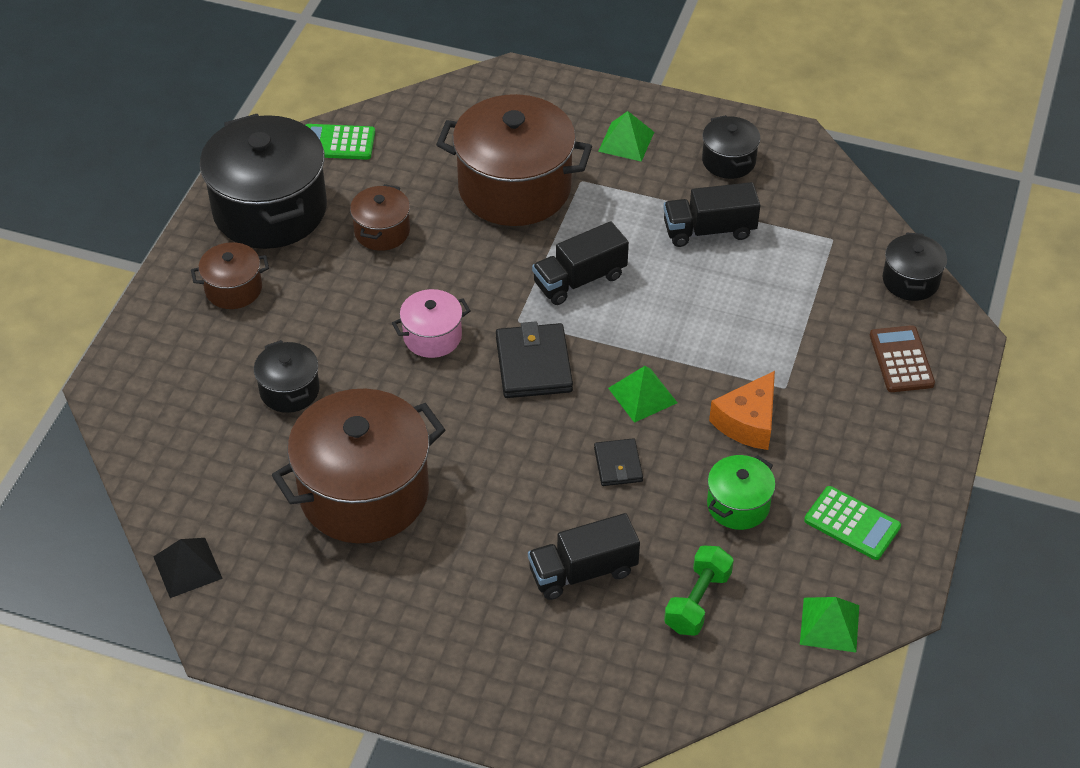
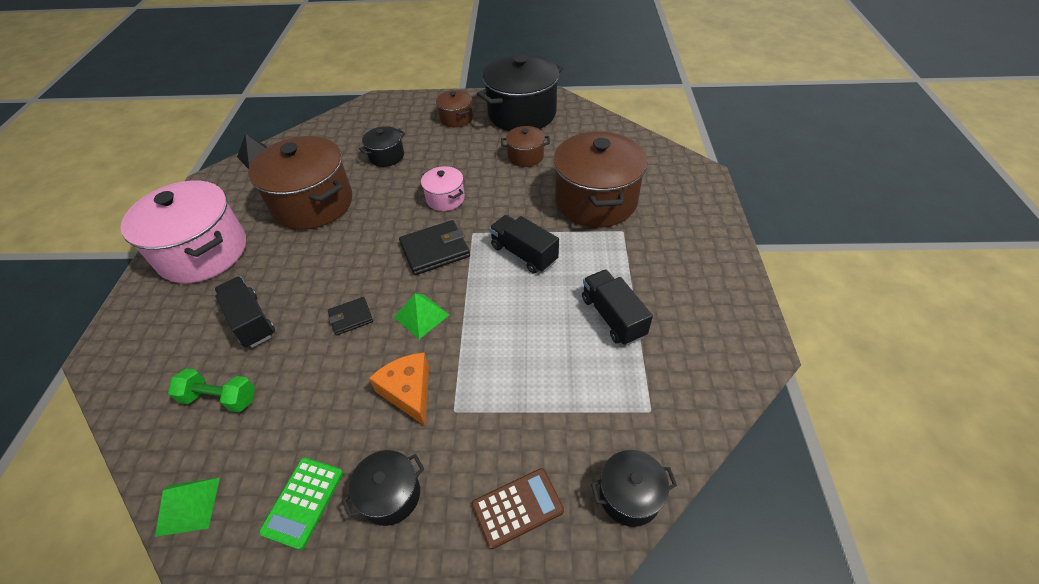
camera: 75 degrees right, 0 degrees up
green calculator [306,124,375,160] -> none
green pyramid [598,111,654,162] -> none
black pot [702,115,761,179] -> black pot moved to [342,450,424,526]
green pot [707,455,776,530] -> none
orange cheese [709,371,775,450] -> orange cheese turned 45 degrees clockwise [369,353,429,426]
none -> pink pot [121,180,246,283]

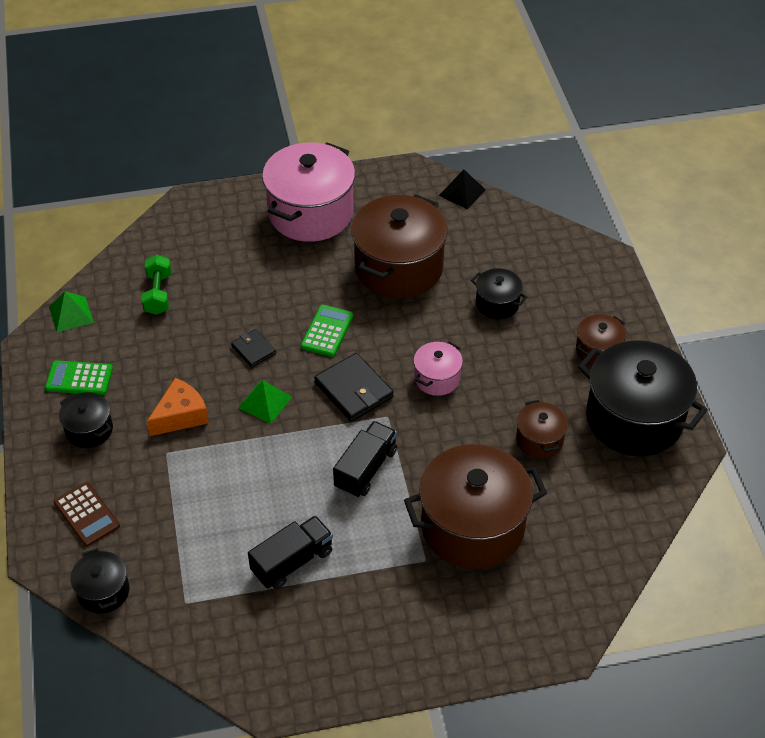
camera: 75 degrees right, 0 degrees up
black truck [214,276,275,348] -> none
none -> green calculator [301,305,353,357]

